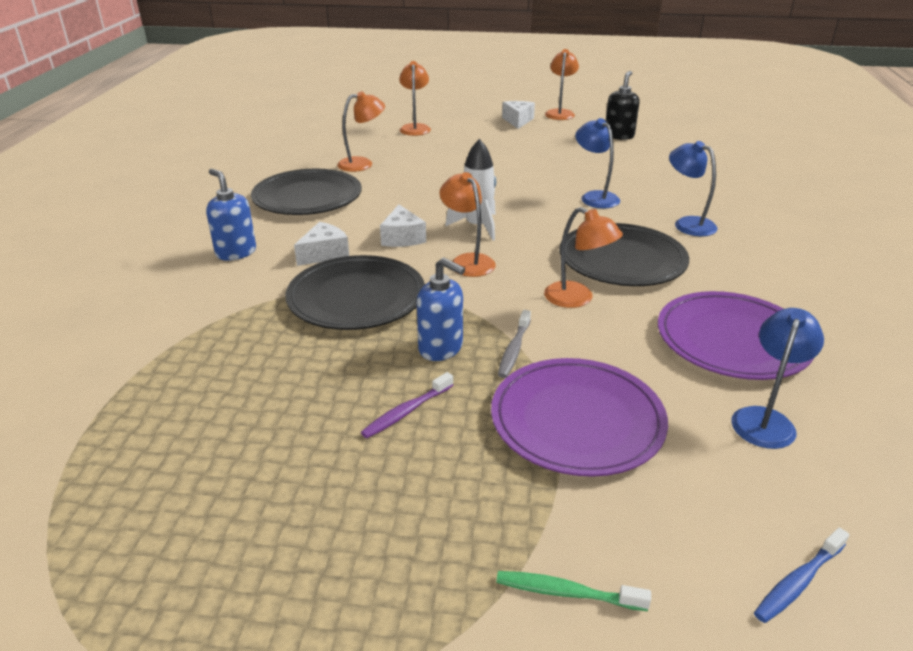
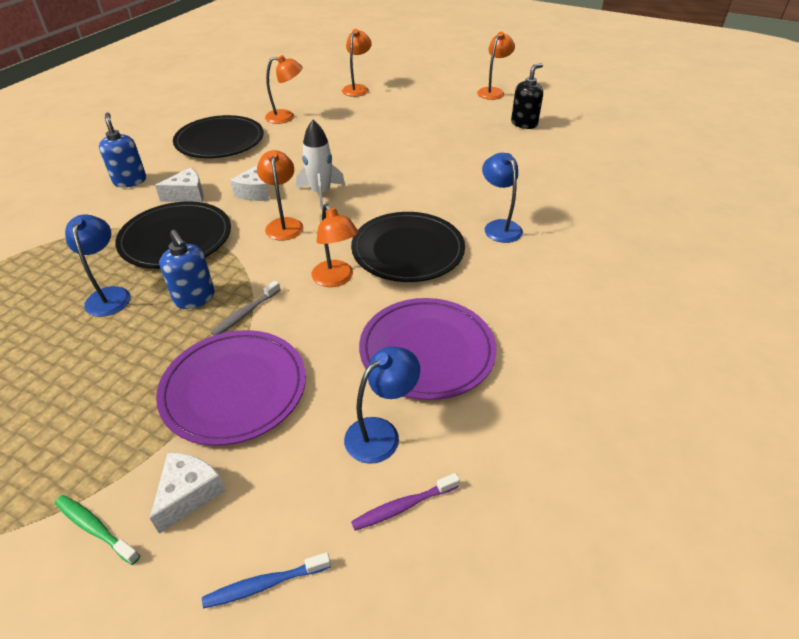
camera: 20 degrees right, 10 degrees up
purple toothbrush [361,372,453,438] -> purple toothbrush moved to [351,473,460,531]
white cheese [502,101,535,129] -> white cheese moved to [150,452,226,534]
blue lamp [575,118,620,208] -> blue lamp moved to [65,215,131,317]

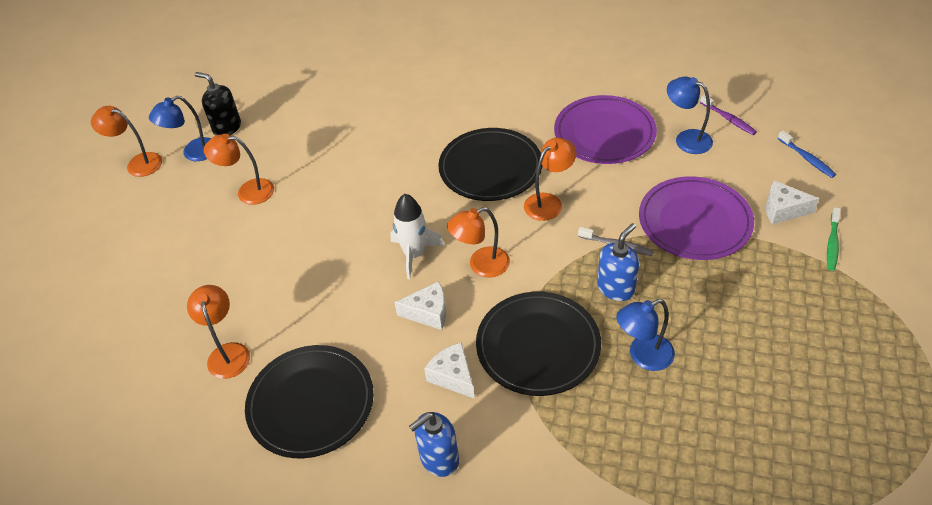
camera: 100 degrees left, 5 degrees up
orange lamp [342,29,372,97] -> orange lamp moved to [204,134,274,205]
blue lamp [482,153,523,243] -> blue lamp moved to [149,96,211,161]

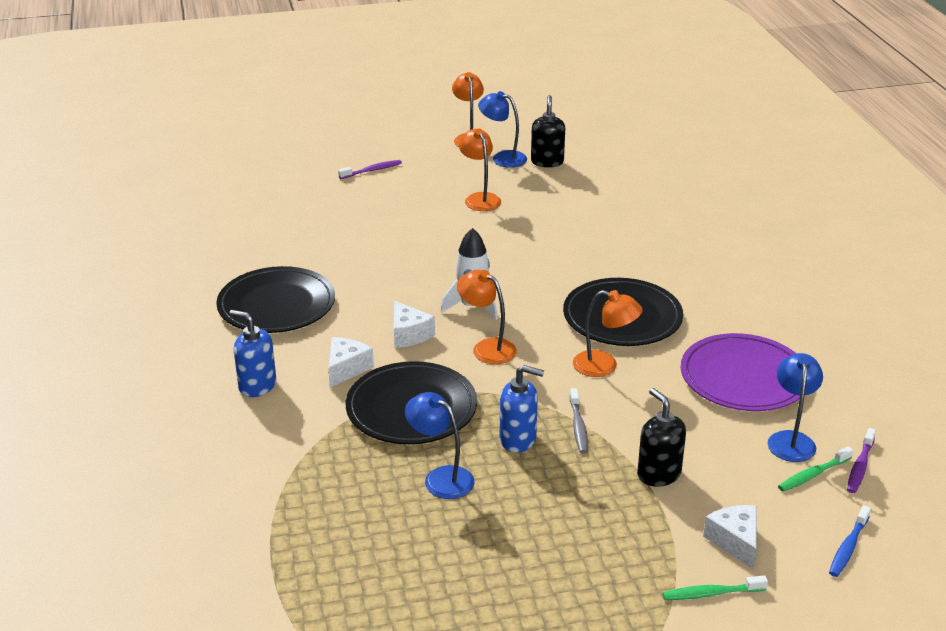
camera: 60 degrees right, 15 degrees down
orange lamp [187,285,250,379] -> none
purple plate [639,176,754,260] -> black soap dispenser [637,388,686,487]
none -> purple toothbrush [338,160,402,179]
none -> green toothbrush [778,446,853,491]

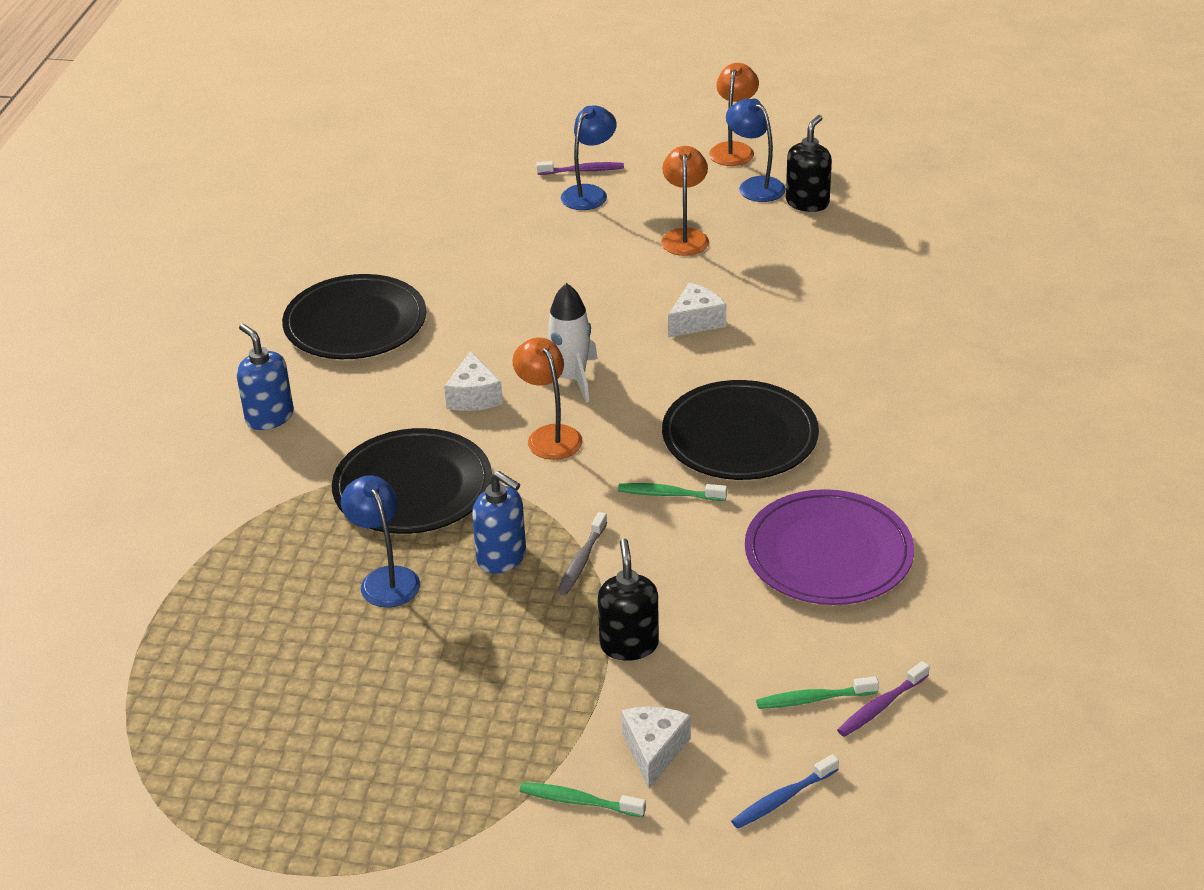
camera: 25 degrees right, 5 degrees up
white cheese [328,337,374,387] -> white cheese moved to [668,283,726,337]
orange lamp [573,290,643,377] -> green toothbrush [618,483,727,501]
blue lamp [767,353,823,462] -> blue lamp moved to [561,105,617,210]

